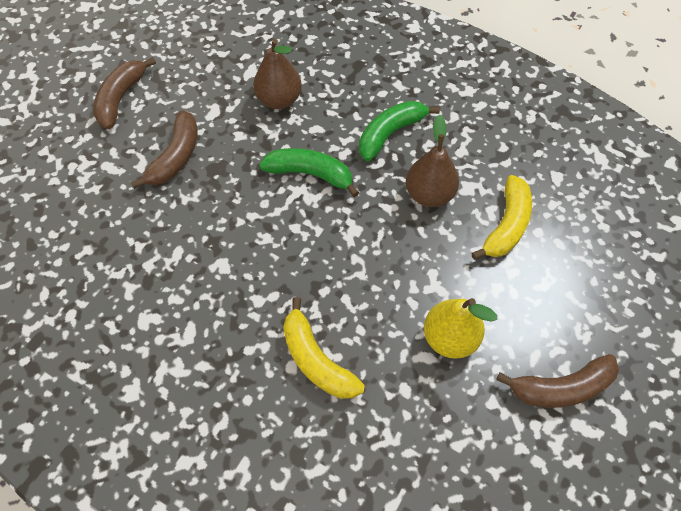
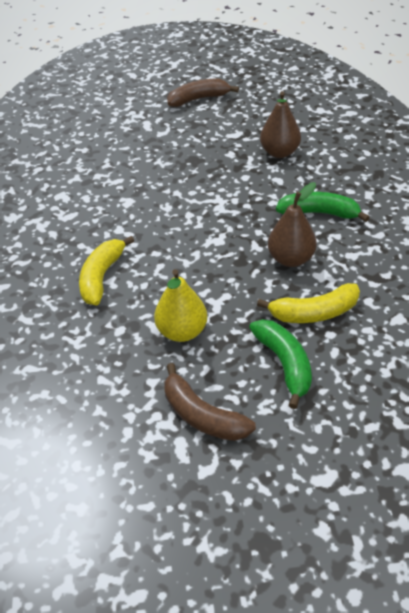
camera: 55 degrees right, 15 degrees down
brown banana [131,110,198,189] -> none
green banana [259,148,359,197] -> green banana moved to [249,319,312,409]

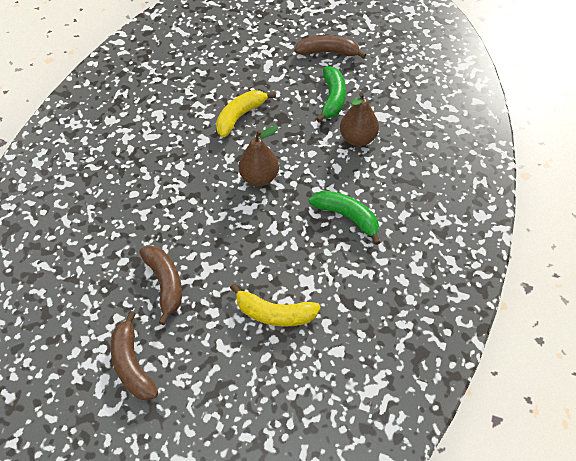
camera: 25 degrees right, 10 degrees up
yellow banana [79,236,134,305] -> yellow banana moved to [216,90,276,137]
yellow pear [154,269,207,342] -> brown banana [139,245,182,325]
green banana [249,319,312,409] -> green banana moved to [316,66,346,122]
brown pear [268,182,317,267] -> brown pear moved to [239,126,279,186]

